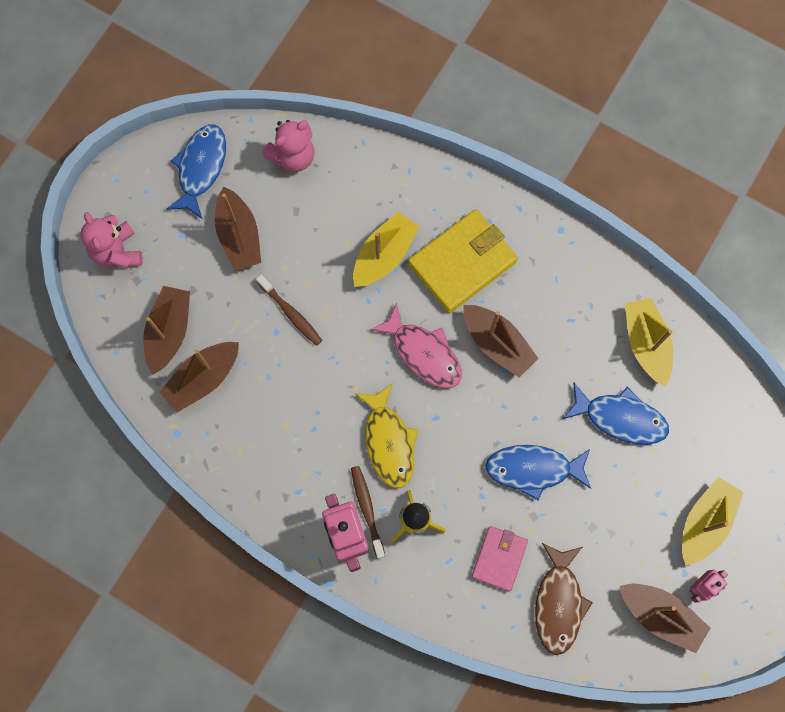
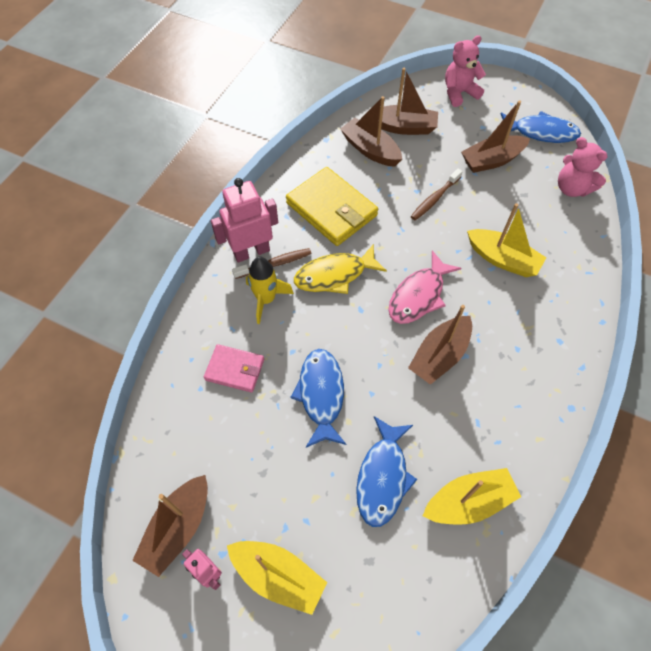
camera: 85 degrees right, 15 degrees down
yellow wallet [408,209,518,313] -> yellow wallet moved to [286,167,378,246]
brown fish [535,543,593,655] -> none

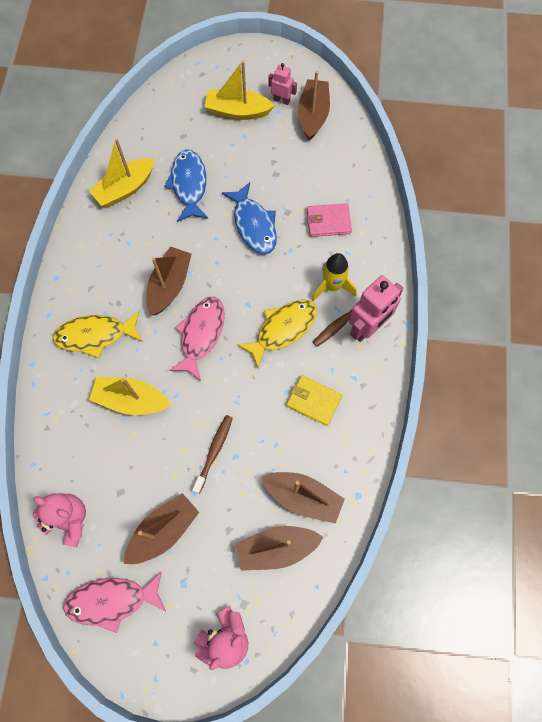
camera: 160 degrees right, 10 degrees up
yellow wallet [286,167,378,246] -> yellow wallet [286,375,343,426], size x0.58
blue fish [501,111,581,143] -> pink fish [63,572,166,633]
none -> yellow fish [53,311,143,358]

